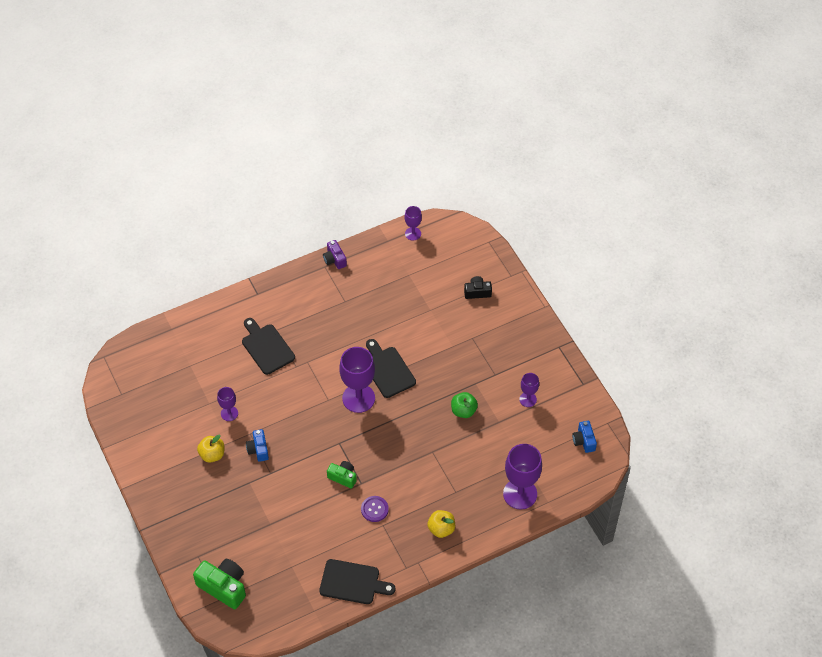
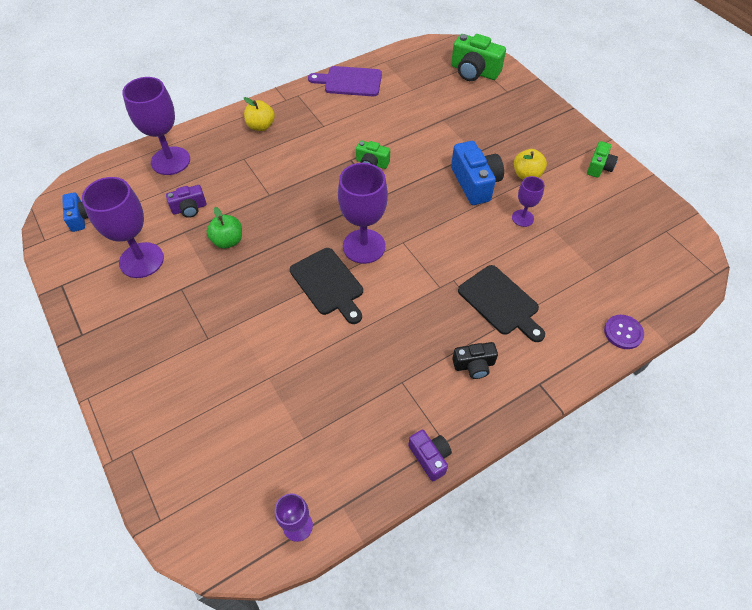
camera: 175 degrees right, 0 degrees up
blue camera [246,429,269,462] -> blue camera [451,141,504,205], size x1.70
black cutting board [319,559,395,604] -> purple cutting board [308,66,382,96]
purple button [361,496,389,522] -> purple button moved to [604,315,644,349]
black camera [464,276,492,299] -> black camera moved to [452,342,498,379]
purple goblet [519,373,539,407] -> purple goblet [82,177,164,278], size x1.89
none -> purple camera [166,185,206,218]
none -> green camera [587,141,618,178]

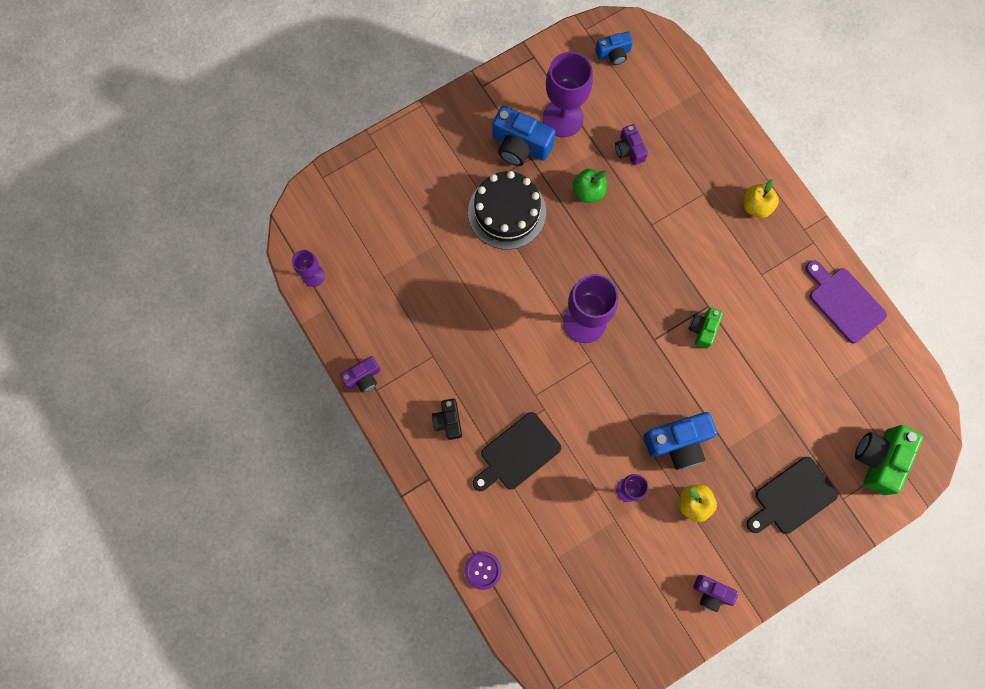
camera: 90 degrees right, 20 degrees up
purple goblet [122,77,190,175] -> none
black cutting board [290,248,363,324] -> black cutting board moved to [747,457,838,534]
purple cutting board [308,66,382,96] -> purple cutting board turned 45 degrees counterclockwise [806,260,887,343]
green camera [587,141,618,178] -> purple camera [693,575,739,612]
none -> black cake [468,171,546,250]
none -> blue camera [492,106,556,166]

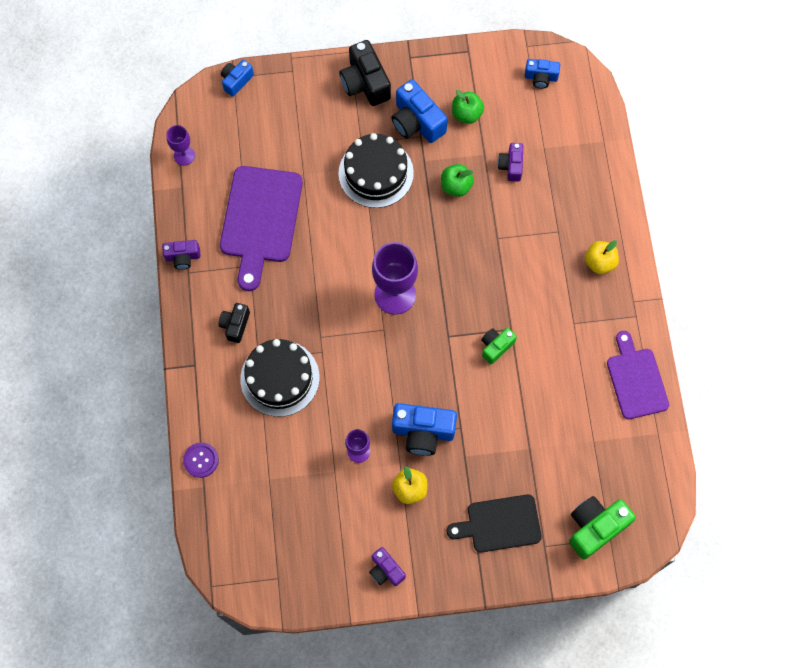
camera: 25 degrees right, 5 degrees down
black cutting board [473,412,561,491] -> black cake [240,339,320,417]
purple goblet [543,52,593,137] -> green apple [452,90,484,124]
none -> purple cutting board [220,166,303,291]
none -> blue camera [221,60,254,97]
none -> black camera [339,40,391,106]

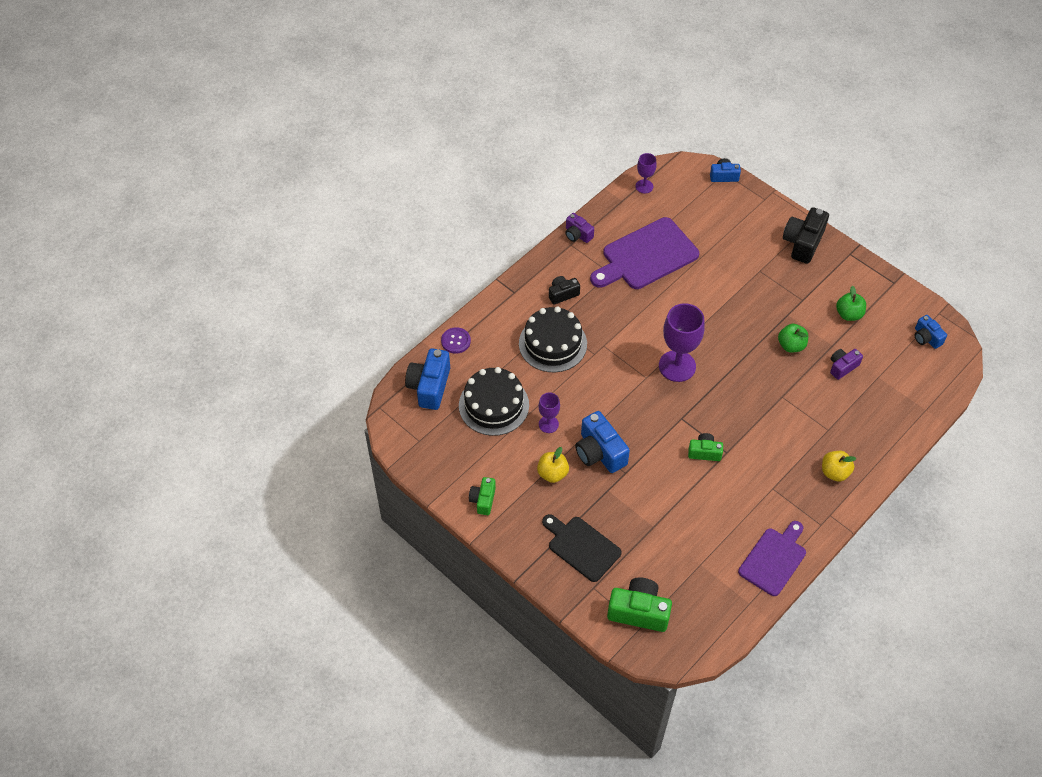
camera: 50 degrees right, 15 degrees down
black cake [339,133,414,208] -> black cake moved to [459,367,529,436]
purple camera [369,547,406,586] -> green camera [469,477,496,515]
blue camera [391,79,448,143] -> blue camera moved to [405,348,450,410]

